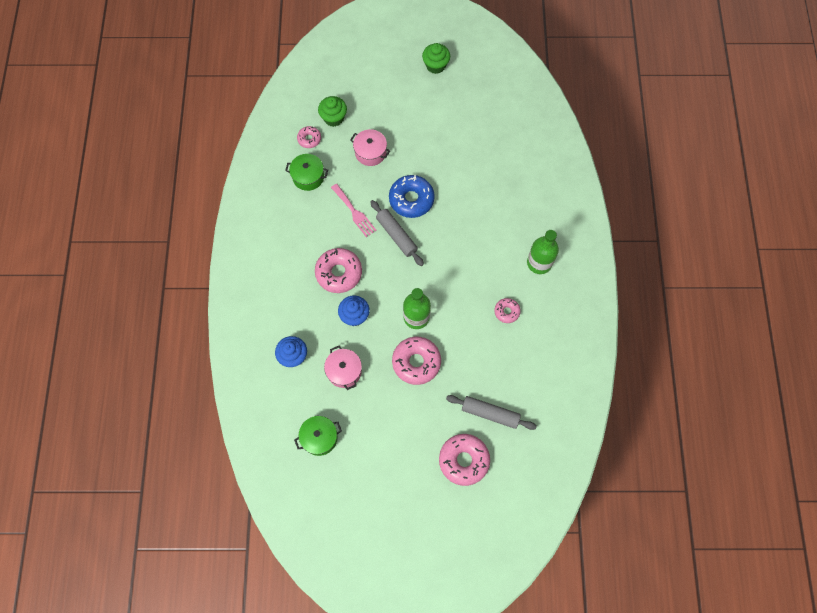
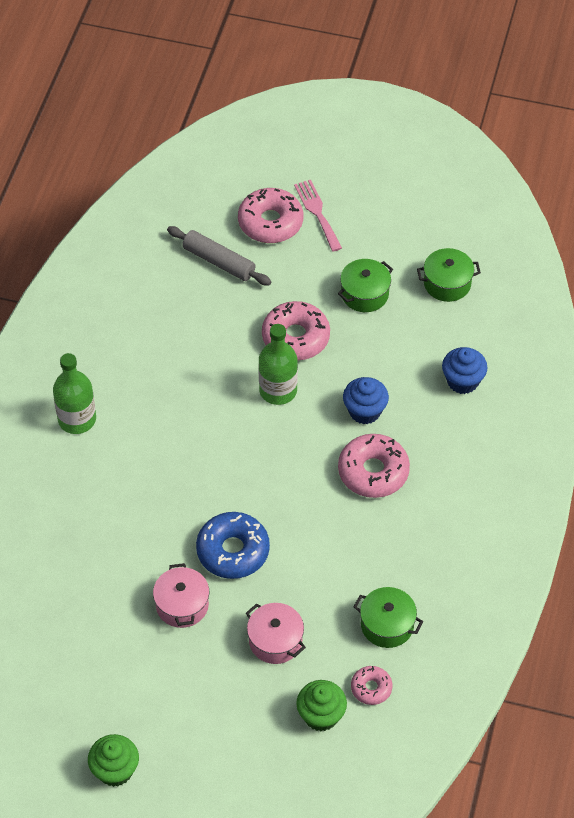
camera: 165 degrees left, 15 degrees down
pink pot [324,346,362,390] -> pink pot moved to [153,563,209,628]
pink fork [331,184,377,237] -> pink fork moved to [294,180,342,252]
grey rolling pin [370,200,424,266] -> none
pink donut [494,298,521,323] -> none
none -> green pot [338,259,393,312]

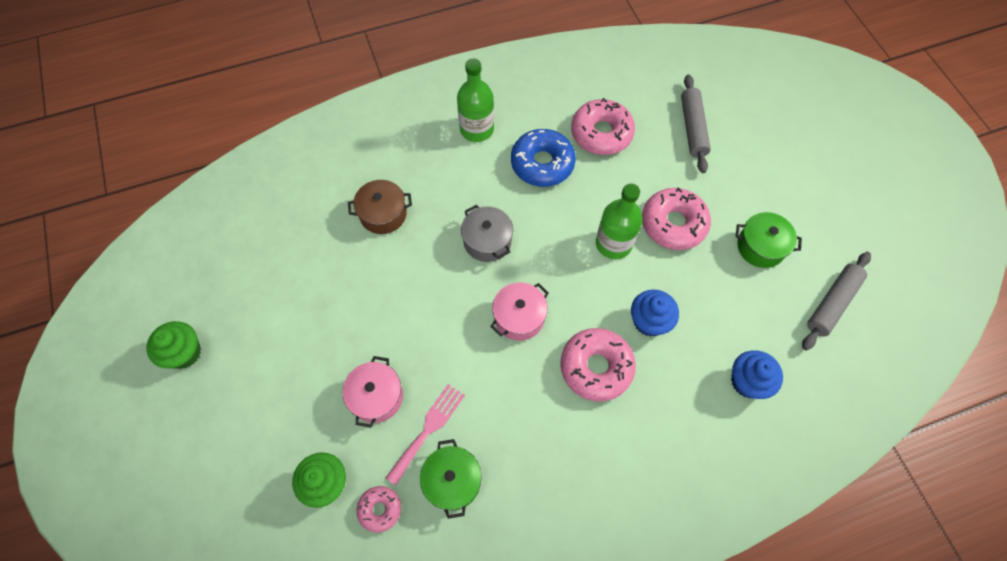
camera: 55 degrees right, 10 degrees up
pink pot [153,563,209,628] -> pink pot moved to [490,282,549,341]
blue donut [196,512,270,579] -> blue donut moved to [511,129,576,187]
pink donut [238,188,303,243] -> pink donut moved to [571,98,635,155]
pink fork [294,180,342,252] -> pink fork moved to [386,384,465,485]
green pot [417,248,481,302] -> grey rolling pin [802,252,871,351]
none -> brown pot [348,180,412,234]
none -> grey pot [461,205,513,262]

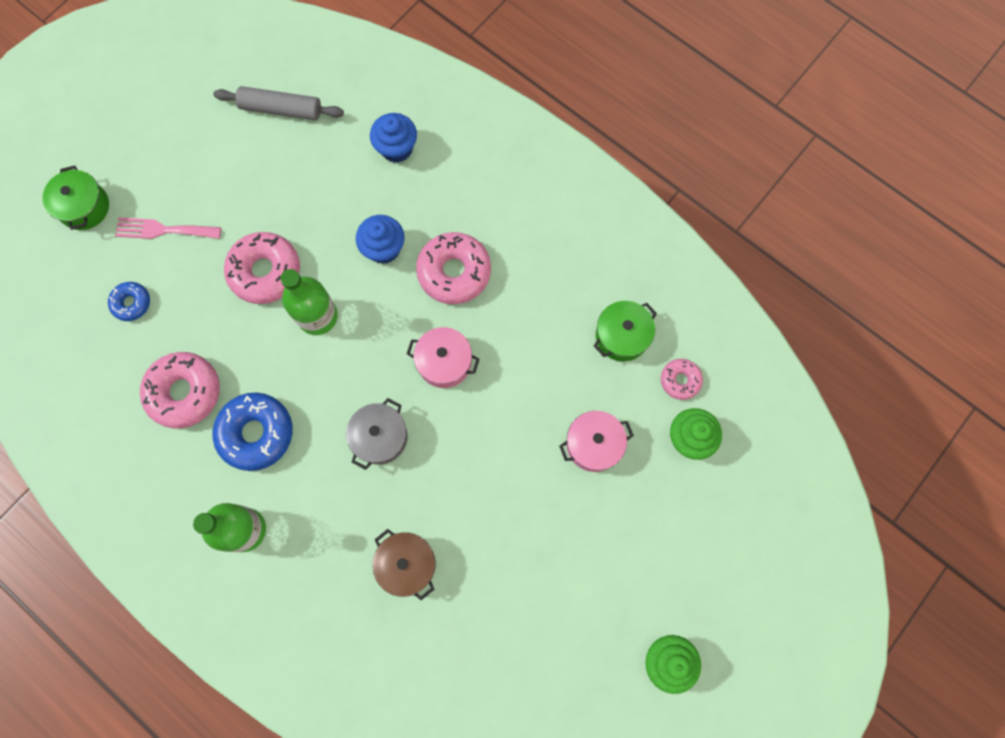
camera: 120 degrees left, 10 degrees up
pink fork [386,384,465,485] -> pink fork moved to [115,217,221,239]
grey rolling pin [681,74,711,173] -> blue donut [108,282,150,321]
green pot [735,212,802,268] -> green pot moved to [42,165,109,230]

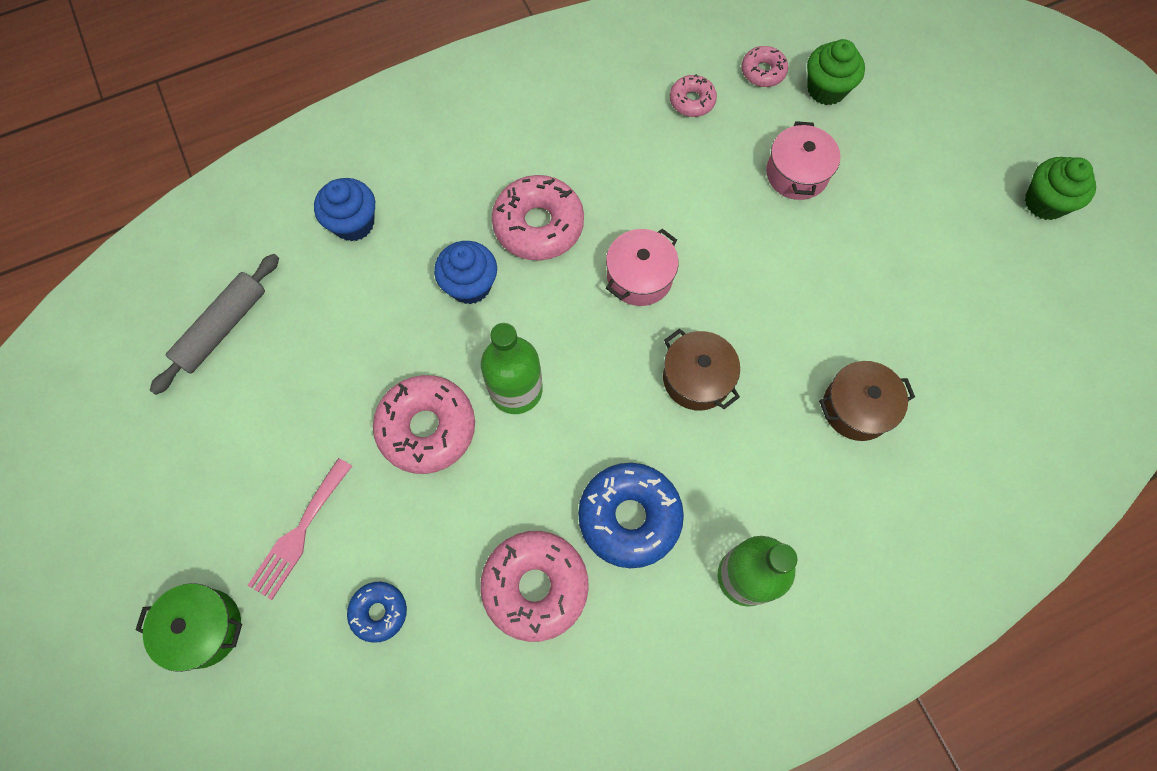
camera: 65 degrees left, 5 degrees down
grey pot [346,398,407,470] -> brown pot [663,329,740,411]
green pot [594,301,657,361] -> pink donut [670,74,717,117]

